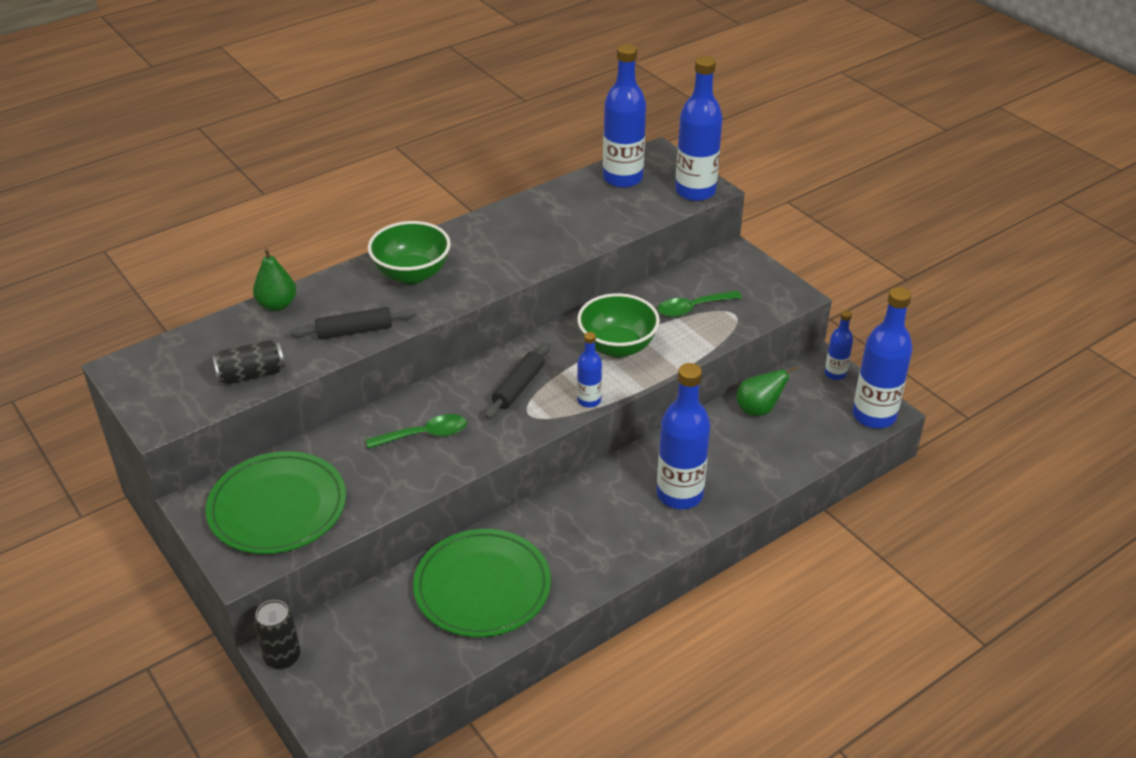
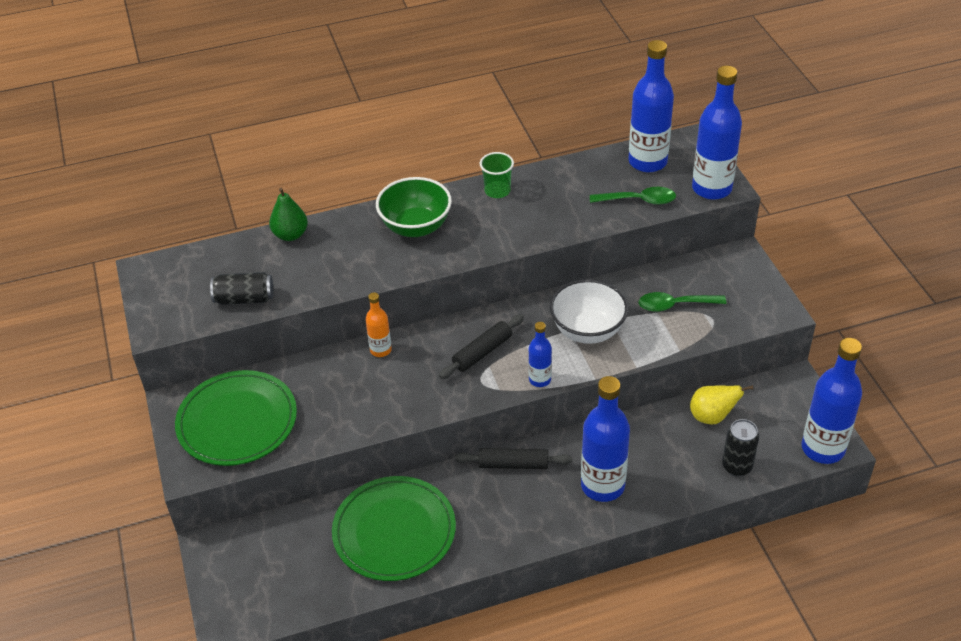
camera: 20 degrees right, 5 degrees up
black can [254,600,301,670] -> black can moved to [722,419,759,477]
black rolling pin [290,307,416,340] -> black rolling pin moved to [455,448,572,469]
green spoon [366,414,467,449] -> green spoon moved to [590,187,676,205]
green bowl [577,293,660,358] -> white bowl [550,279,628,344]
green pear [736,366,798,416] -> yellow pear [690,385,753,424]
blue bottle [825,310,853,380] -> none
none -> orange bottle [365,292,392,357]
none -> green cup [480,152,514,198]

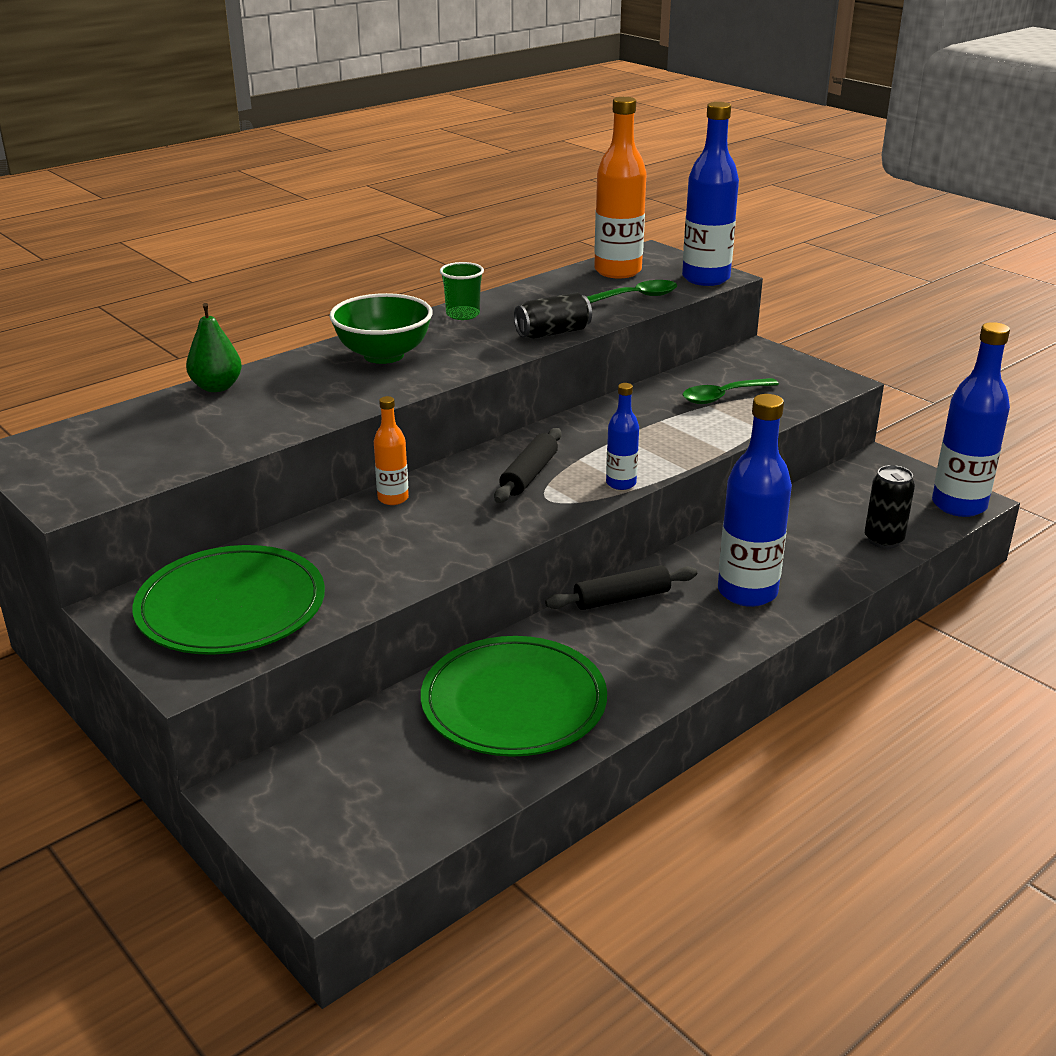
camera: 25 degrees left, 15 degrees down
black can [210,272,274,305] -> black can moved to [514,292,592,339]
white bowl [550,279,628,344] -> none
blue bottle [628,40,674,173] -> orange bottle [594,97,647,278]
yellow pear [690,385,753,424] -> none

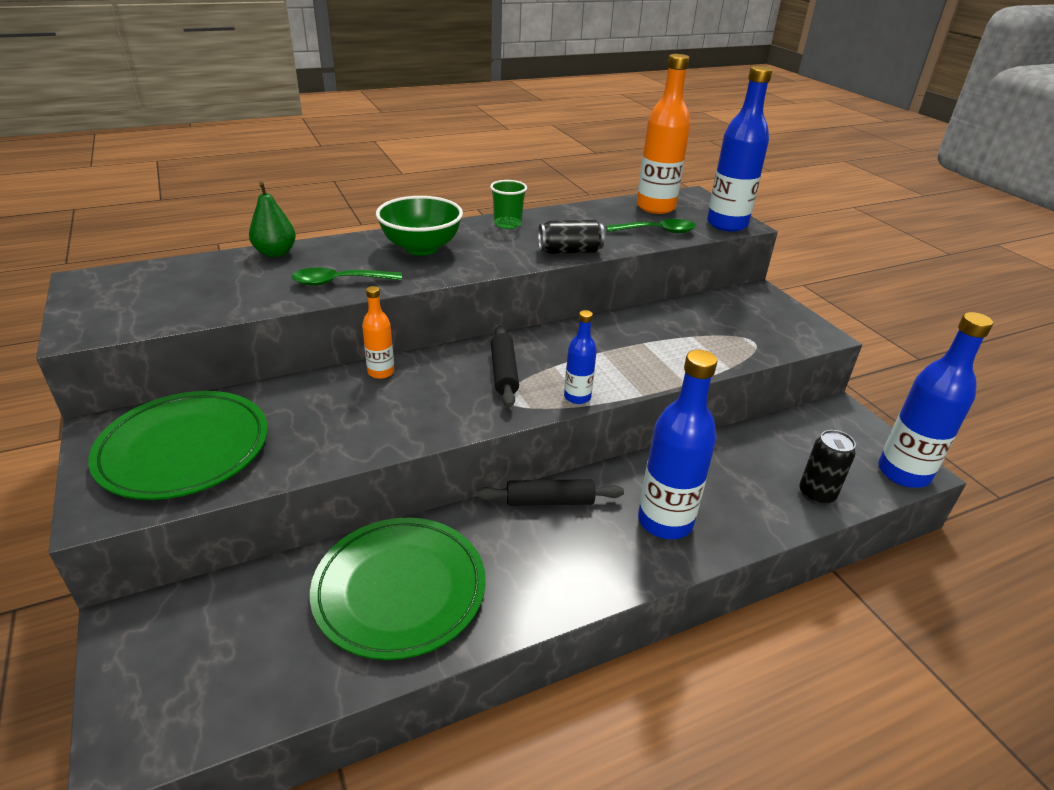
camera: 15 degrees right, 5 degrees up
black rolling pin [494,428,561,503] -> black rolling pin turned 45 degrees counterclockwise [491,326,519,407]
green spoon [683,378,779,404] -> green spoon moved to [291,267,402,286]

